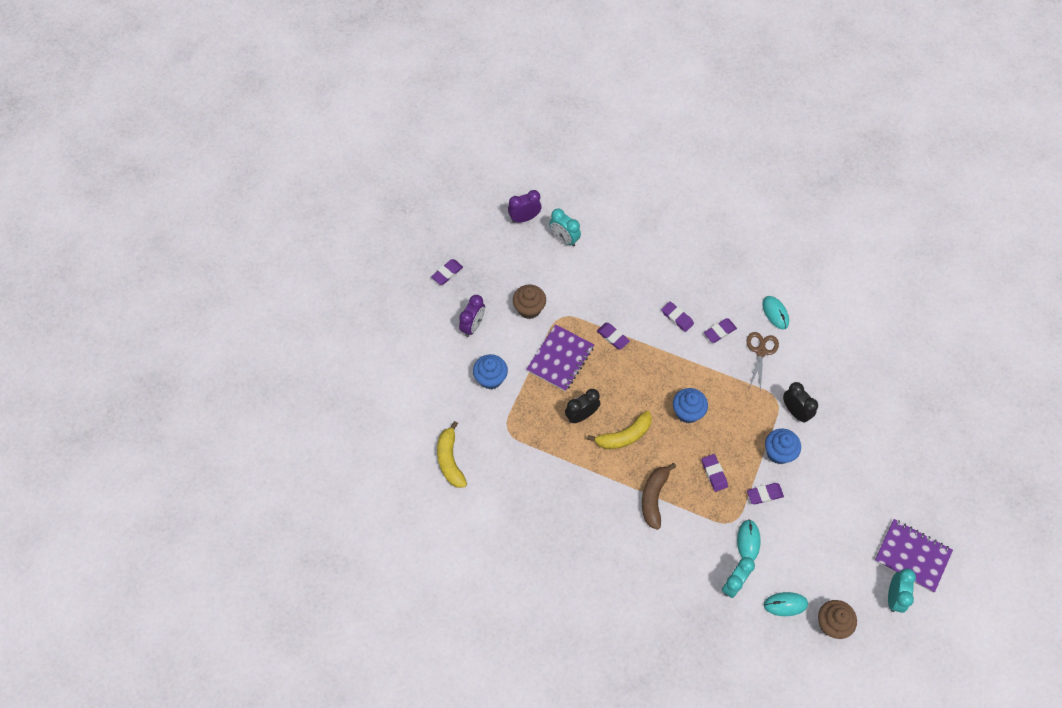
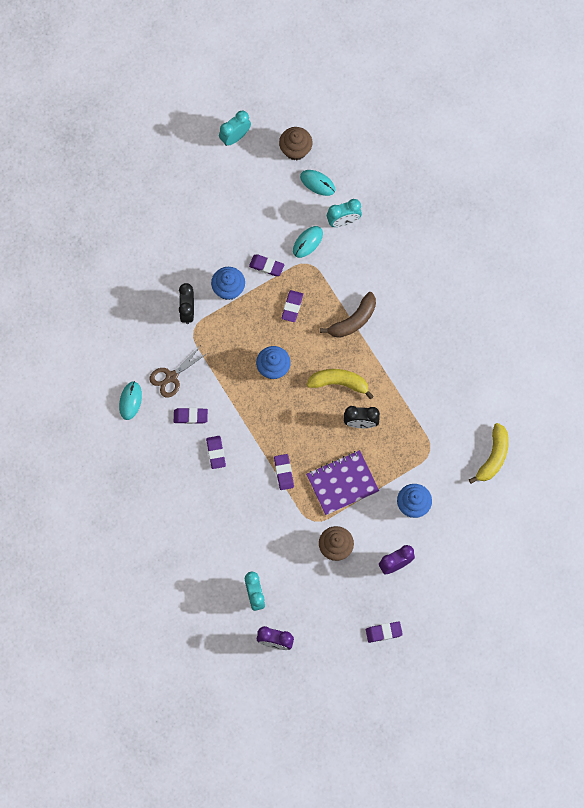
camera: 145 degrees left, 10 degrees up
purple notebook [874,519,953,592] -> none

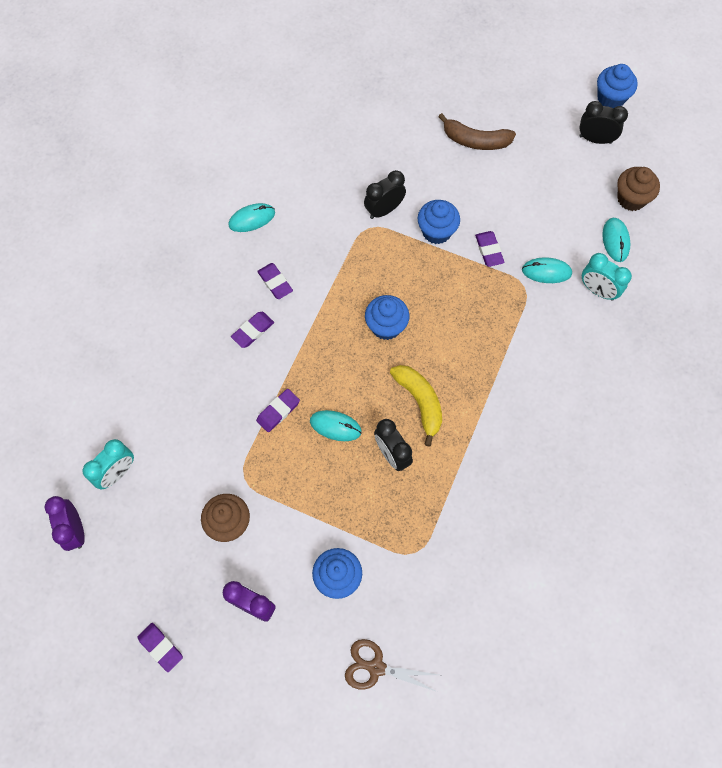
camera: 55 degrees right, 5 degrees down
brown scissors [149,345,208,398] -> brown scissors moved to [345,639,438,692]
turquoise clock [219,110,251,146] -> black clock [579,101,628,144]
purple eraser [282,290,303,322] -> none
purple notebook [306,450,379,515] -> none
brown banana [320,292,376,338] -> brown banana moved to [438,113,516,150]
yellow banana [469,423,509,484] -> none
none -> turquoise mouse [310,410,362,441]
none -> blue cupcake [597,64,638,108]

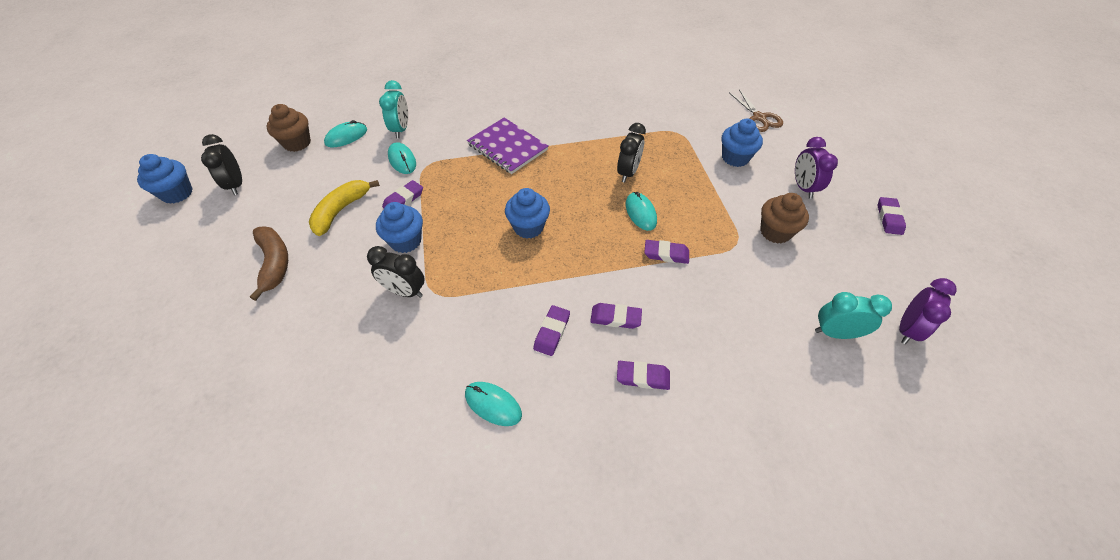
camera: 125 degrees left, 15 degrees down
yellow banana [390,365,442,447] -> yellow banana moved to [309,180,380,236]
none -> purple notebook [467,118,548,174]
none -> purple eraser [617,361,670,390]

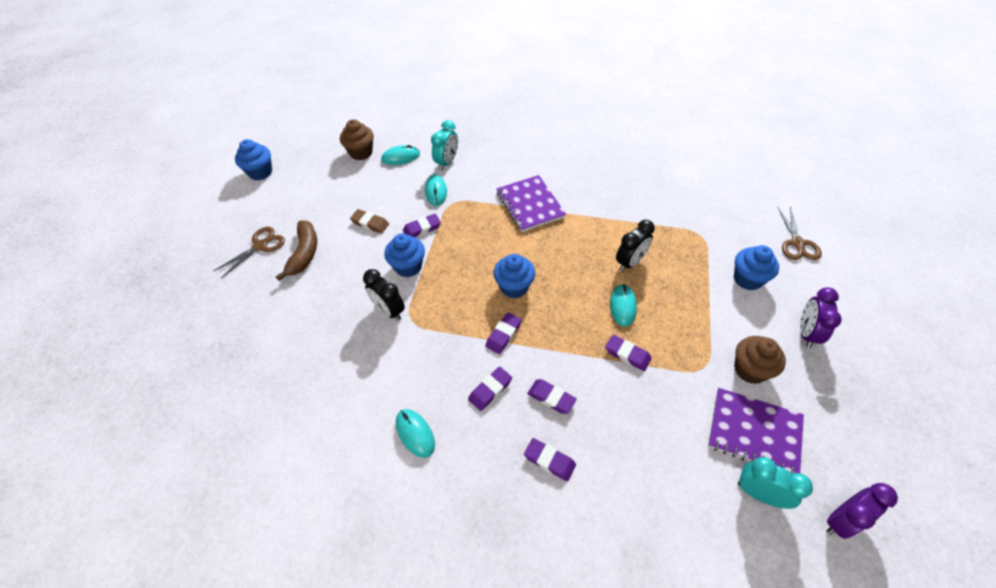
camera: 25 degrees right, 0 degrees up
black clock [201,134,242,195] -> none
yellow banana [309,180,380,236] -> brown eraser [350,209,389,234]
purple eraser [878,197,906,235] -> purple eraser moved to [485,312,522,354]
none -> brown scissors [214,227,285,278]
none -> purple notebook [708,388,804,474]

